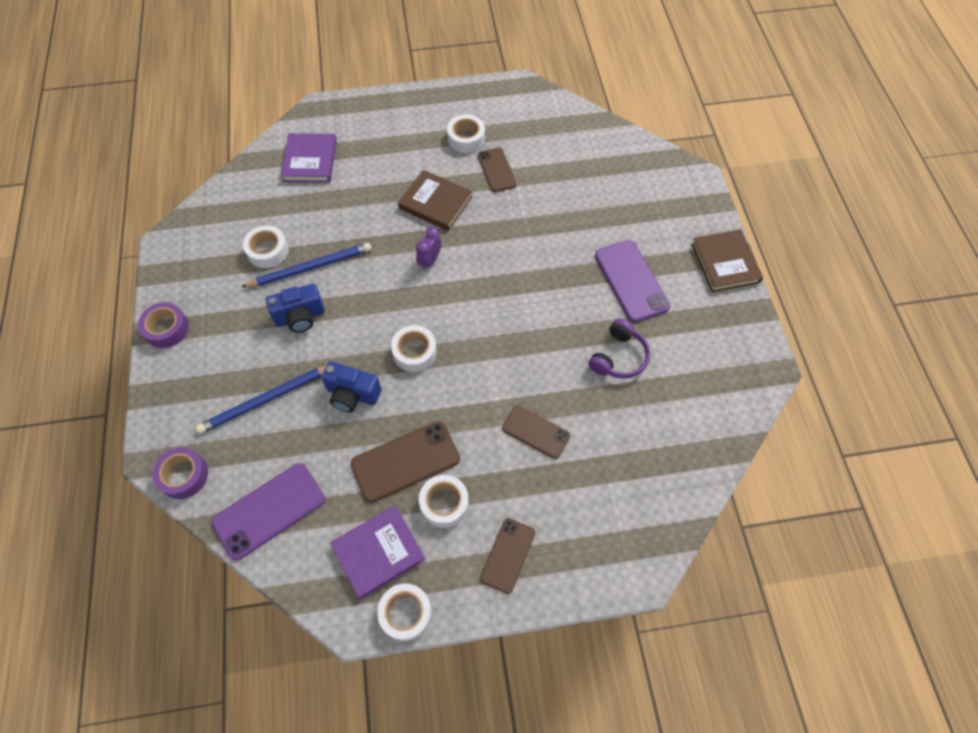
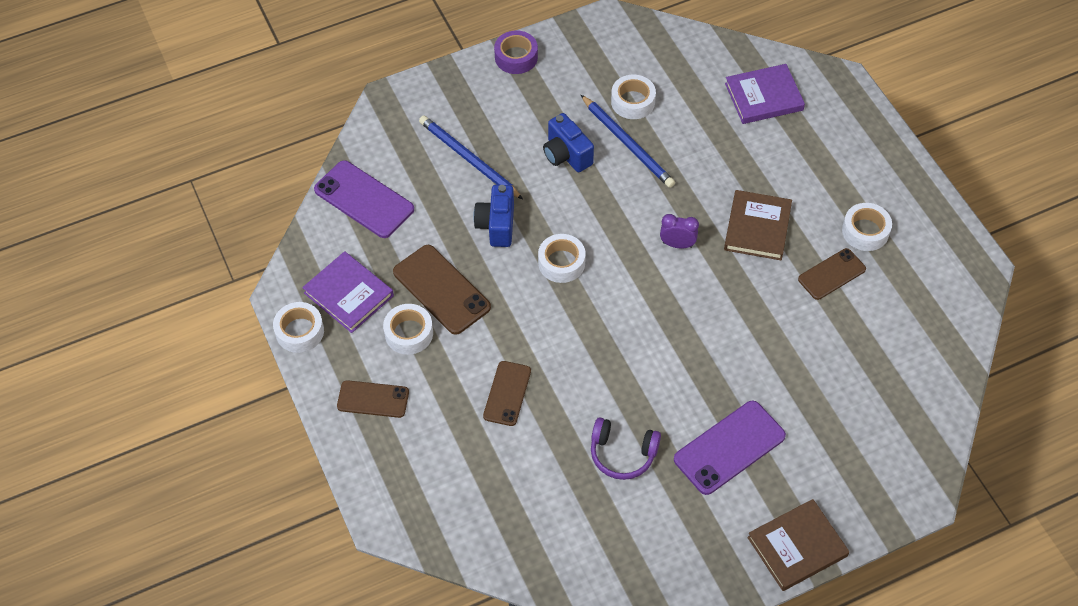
camera: 75 degrees right, 5 degrees down
purple tape [152,447,208,499] -> none

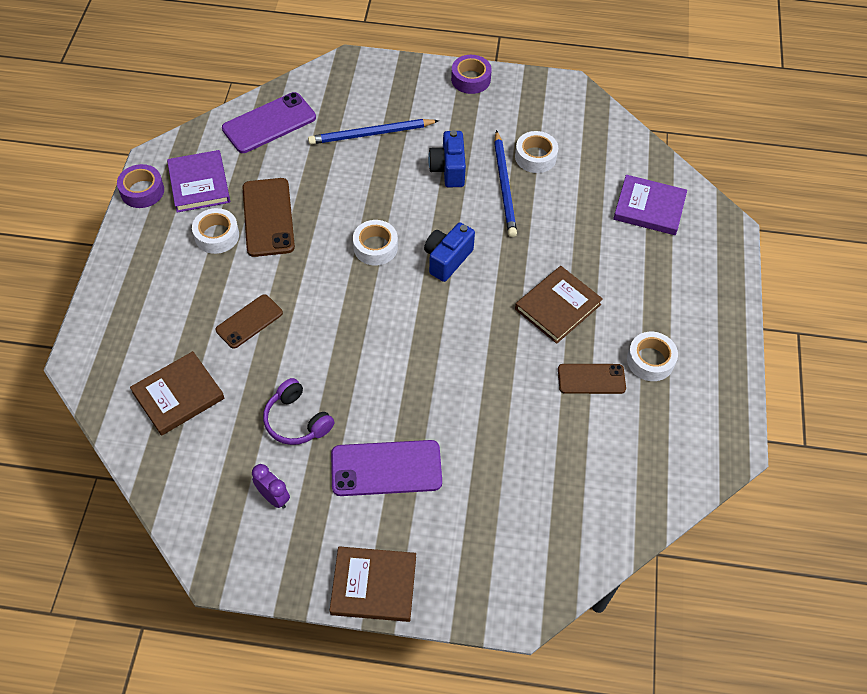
camera: 30 degrees right, 0 degrees up
white tape [273,302,324,353] -> purple tape [117,164,164,208]
purple phone [314,160,414,238] -> purple phone turned 75 degrees clockwise [222,92,316,153]
brown phone [337,380,409,418] -> none
blue pencil [419,116,523,199] -> blue pencil turned 90 degrees counterclockwise [308,119,439,144]
blue camera [473,185,514,247] -> blue camera moved to [424,222,475,282]
purple clock [660,214,699,248] -> purple clock moved to [252,464,290,508]
none -> brown book [130,351,224,436]

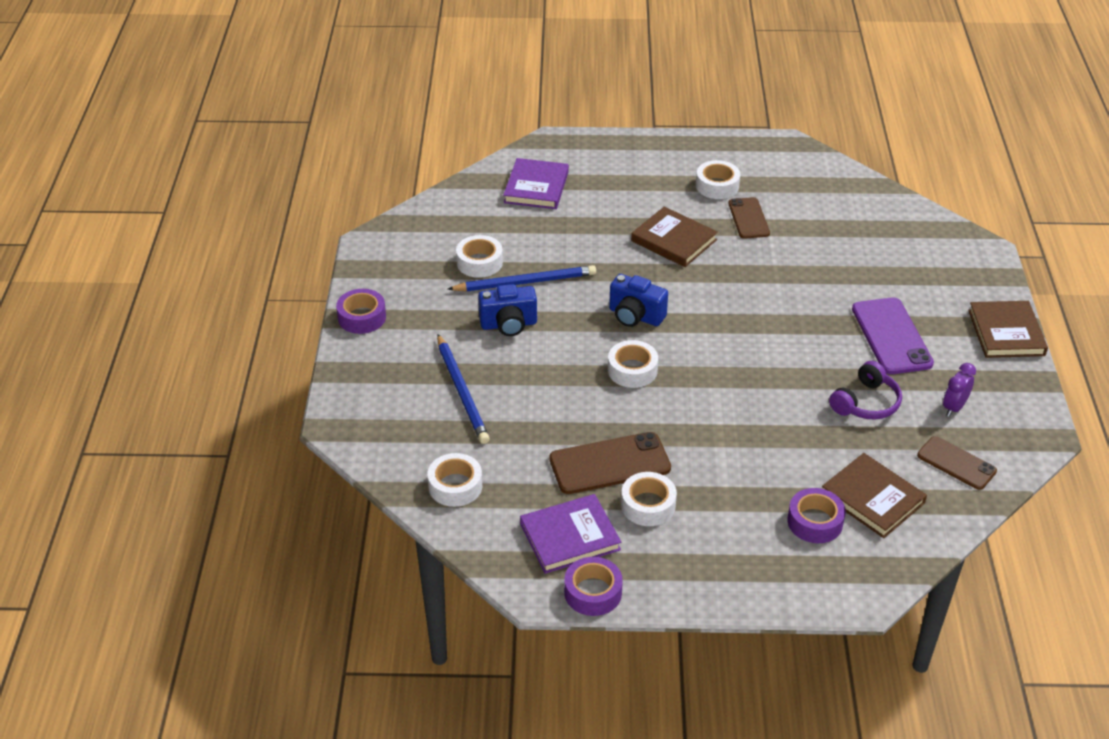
camera: 95 degrees left, 15 degrees down
brown phone [216,294,283,349] -> brown phone moved to [917,436,997,490]
purple phone [222,92,316,153] -> white tape [427,453,482,507]
none -> purple tape [788,488,846,543]

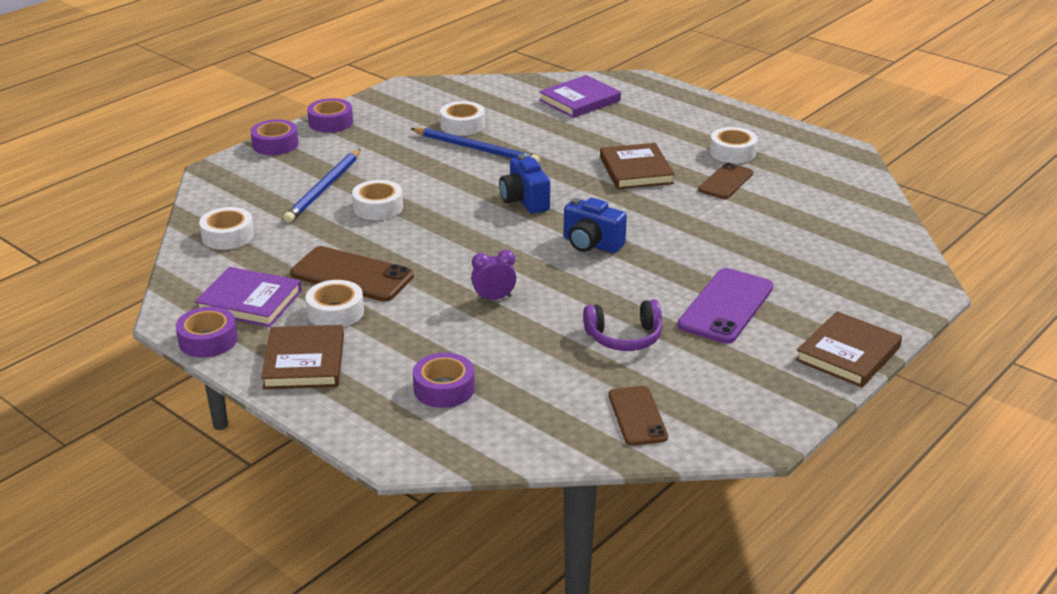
camera: 40 degrees right, 10 degrees down
blue camera [478,284,537,336] -> blue camera moved to [564,198,627,253]
white tape [608,340,658,388] -> white tape moved to [352,180,403,220]
brown book [822,453,927,538] -> brown book moved to [261,325,344,389]
purple clock [943,363,976,417] -> purple clock moved to [471,250,516,301]
none -> purple tape [251,119,299,155]

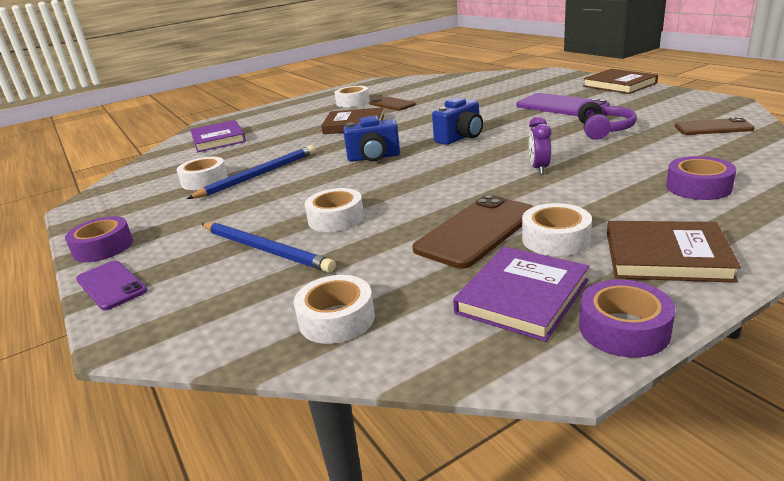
camera: 70 degrees left, 5 degrees down
purple tape [251,119,299,155] -> purple phone [76,260,147,310]

